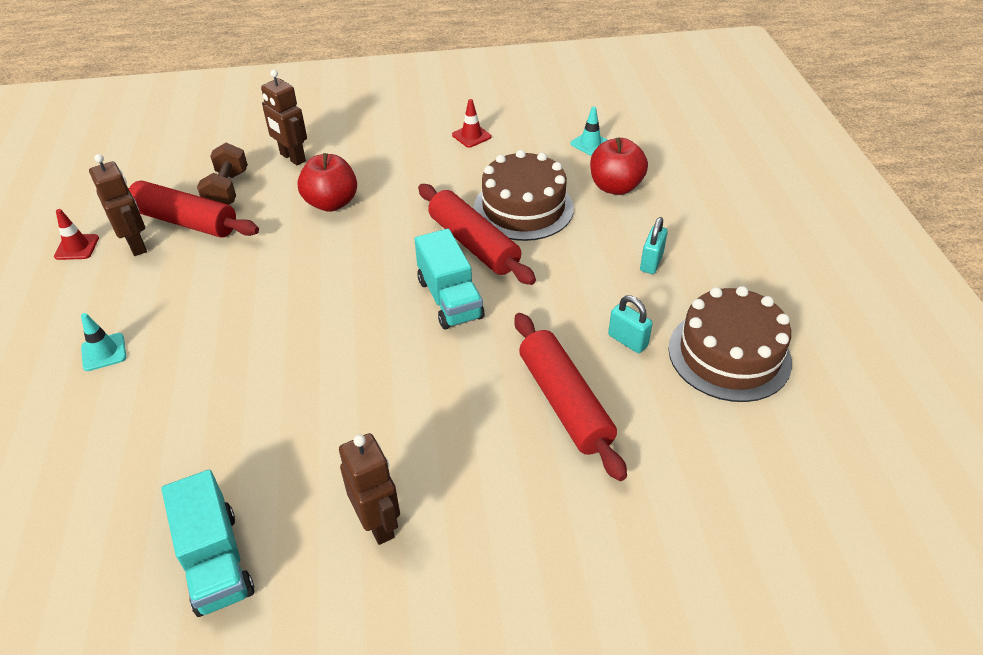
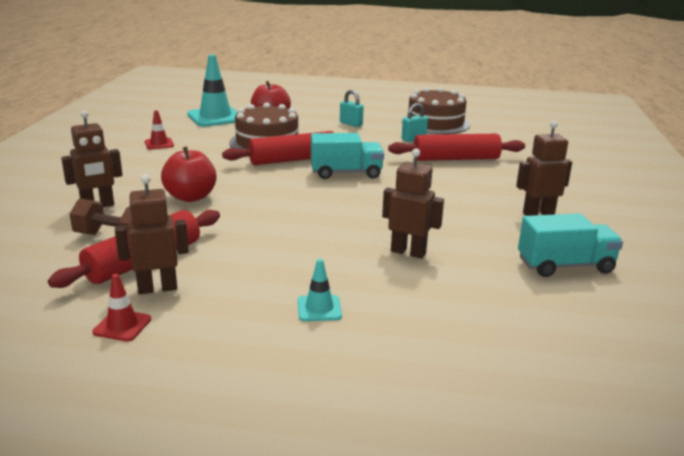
camera: 75 degrees left, 20 degrees down
turquoise traffic cone [570,106,607,156] -> turquoise traffic cone [187,55,237,127], size x2.02
none -> brown robot [382,148,444,259]

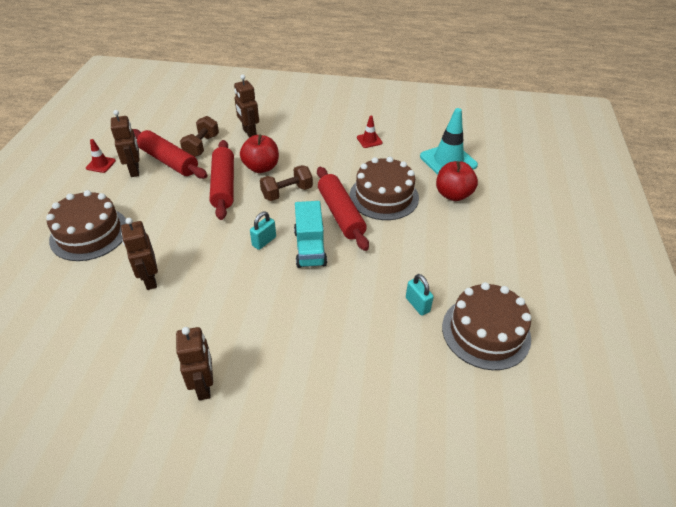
camera: 90 degrees right, 20 degrees up
turquoise traffic cone [298,259,342,321] -> brown cake [46,190,127,261]
turquoise padlock [340,90,364,127] -> turquoise padlock moved to [250,211,276,250]
brown robot [382,148,444,259] -> brown robot turned 135 degrees clockwise [121,218,158,290]
red rolling pin [388,134,525,161] -> red rolling pin moved to [210,140,234,220]
turquoise truck [518,213,623,277] -> none
none -> brown dumbbell [260,165,313,201]

